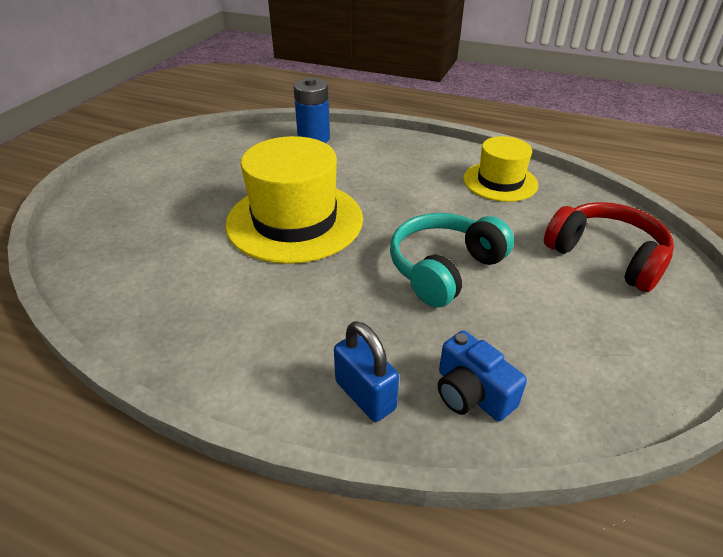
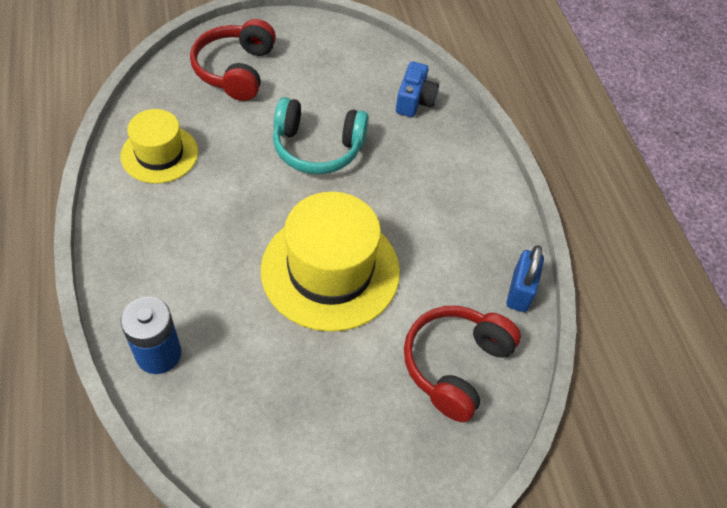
camera: 130 degrees left, 15 degrees up
blue padlock [334,321,399,422] -> blue padlock moved to [506,245,544,312]
none -> red headphones [404,306,521,422]

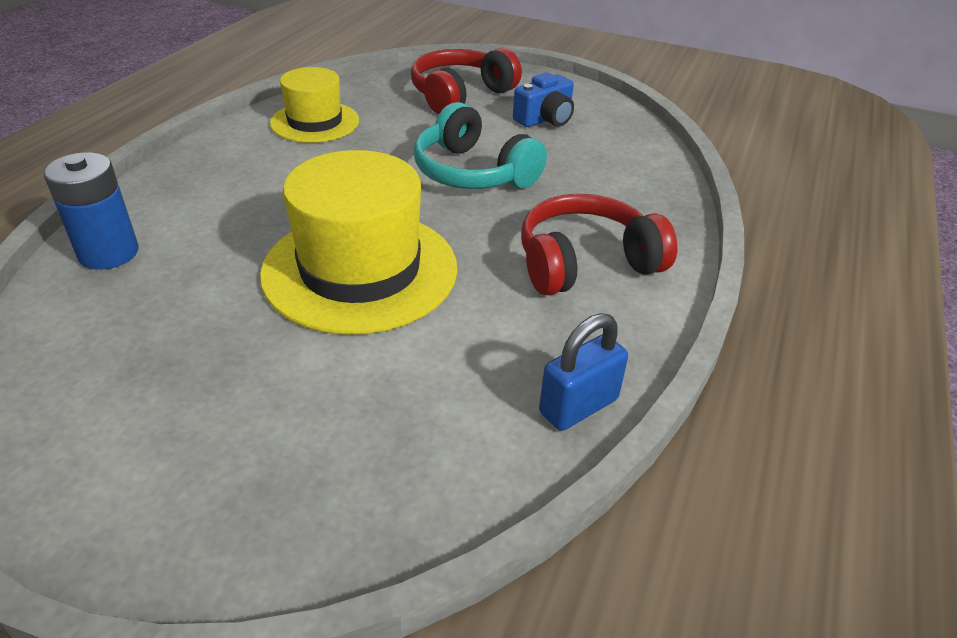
camera: 40 degrees right, 15 degrees down
blue camera [396,62,439,117] -> blue camera moved to [513,72,574,127]
red headphones [404,306,521,422] -> red headphones moved to [521,194,677,295]

